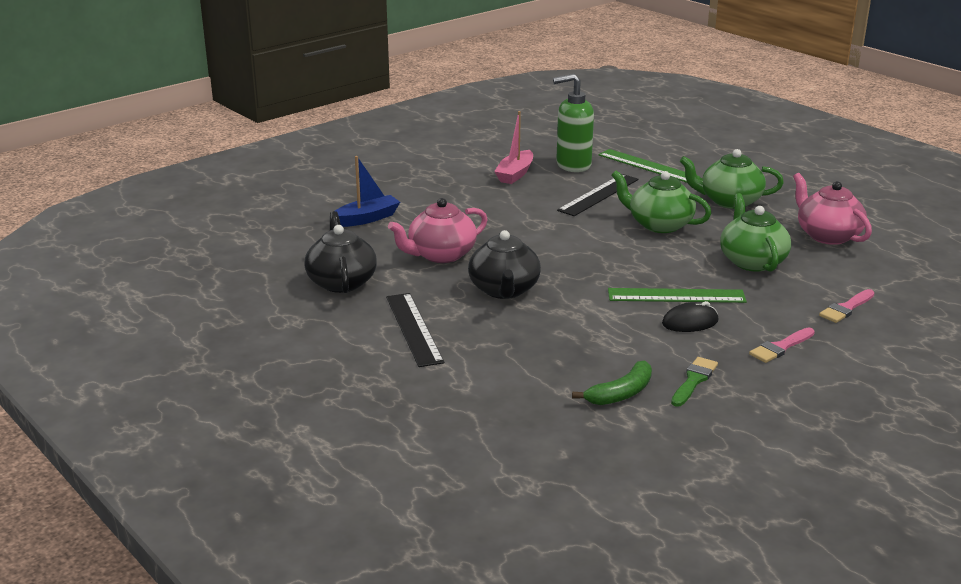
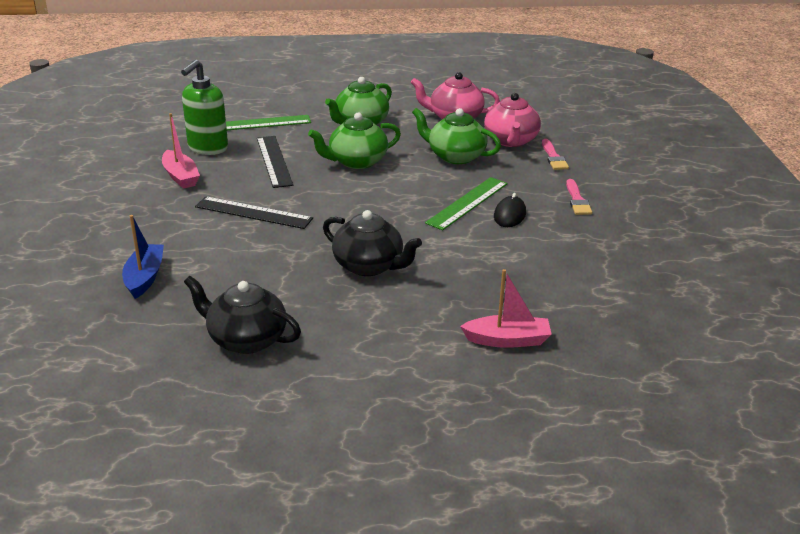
camera: 55 degrees left, 5 degrees up
black ruler [386,293,444,367] -> black ruler moved to [195,196,313,229]
pink teapot [388,198,488,263] -> pink teapot moved to [484,93,541,147]
green banana [572,361,652,405] -> none
green brush [671,357,718,407] -> none
none -> pink boat [460,269,552,348]

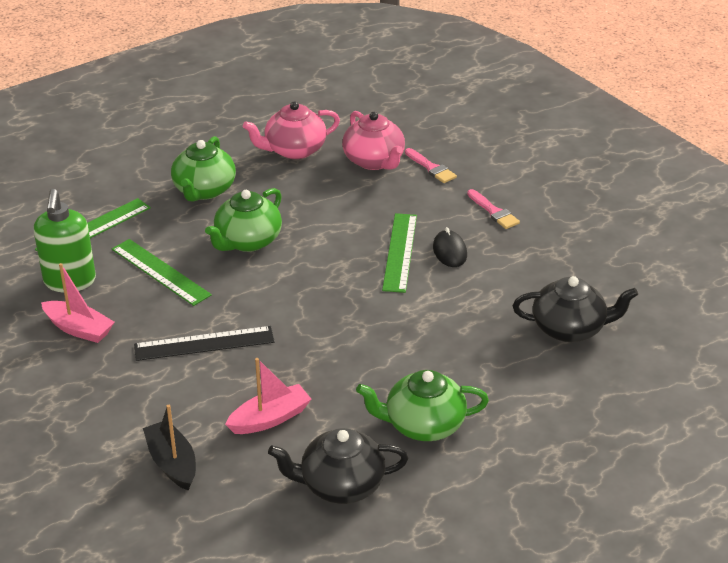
camera: 30 degrees left, 5 degrees up
blue boat [122,215,164,299] -> black boat [143,405,196,491]
black ruler [257,136,293,188] -> green ruler [112,239,212,306]
black teapot [323,210,422,276] -> black teapot moved to [513,276,638,342]
green teapot [412,108,501,164] -> green teapot moved to [356,370,489,441]
pink boat [460,269,552,348] -> pink boat moved to [225,358,311,434]

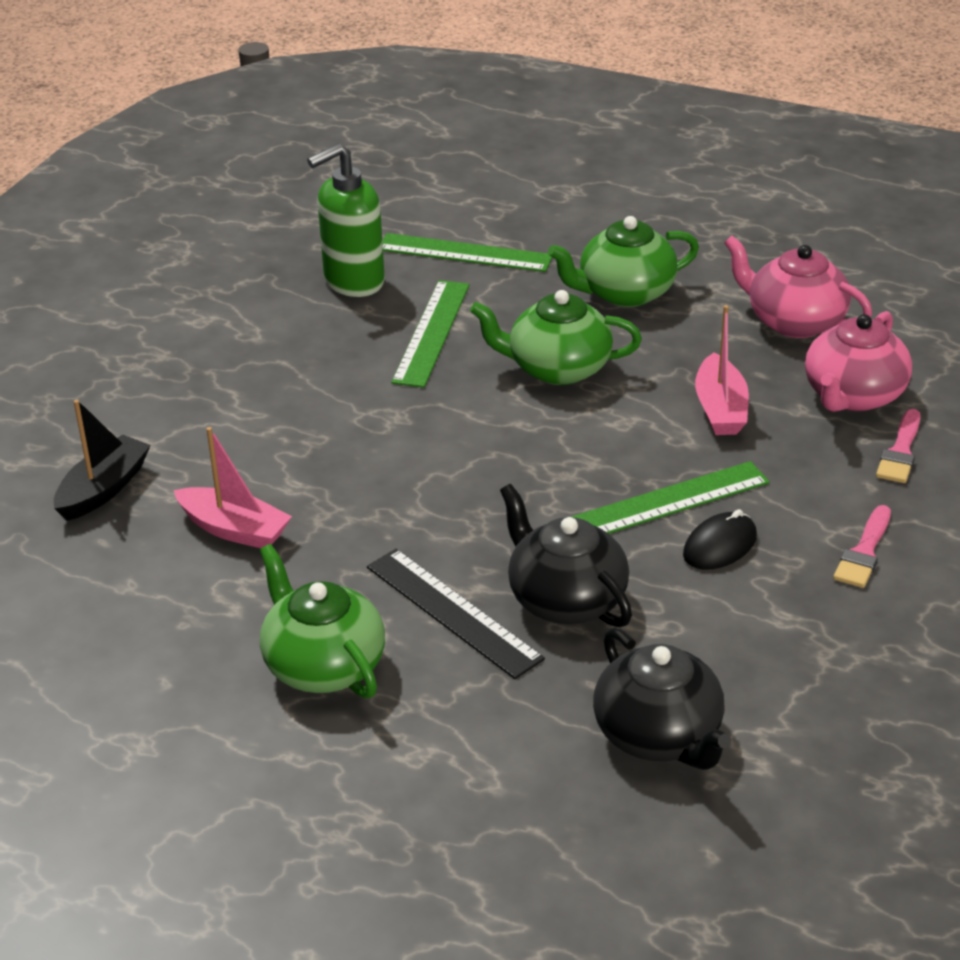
camera: 60 degrees right, 0 degrees up
pink boat [41,263,115,343] -> pink boat moved to [695,305,749,435]
black ruler [134,326,275,361] -> black ruler moved to [367,549,545,679]
black teapot [268,428,408,504] -> black teapot moved to [500,484,632,627]

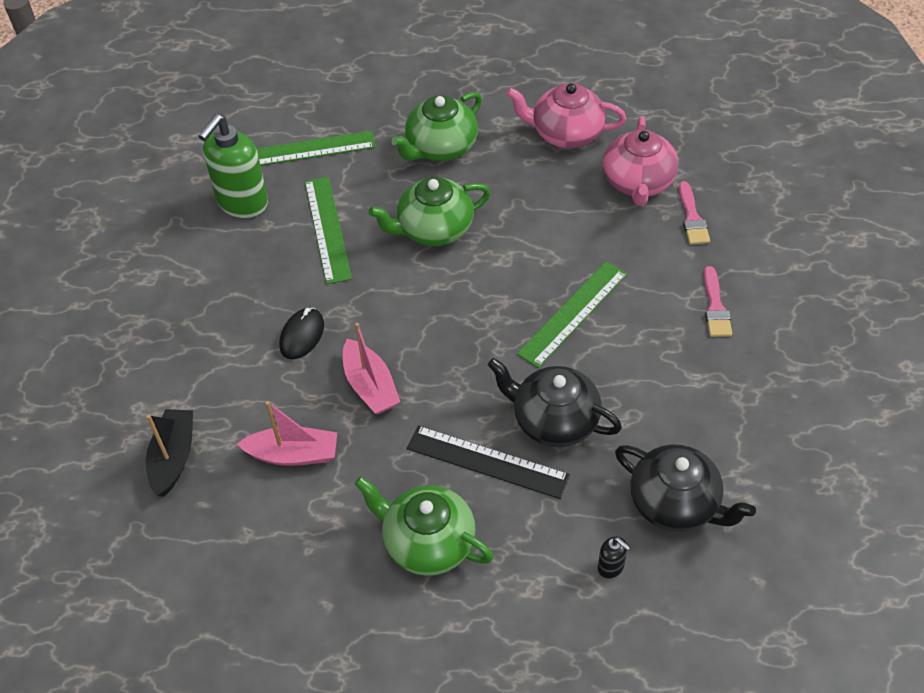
camera: 25 degrees left, 15 degrees up
black mouse [683,509,757,570] -> black mouse moved to [279,308,324,359]
pink boat [695,305,749,435] -> pink boat moved to [343,323,400,414]
none -> black soap dispenser [598,536,630,579]

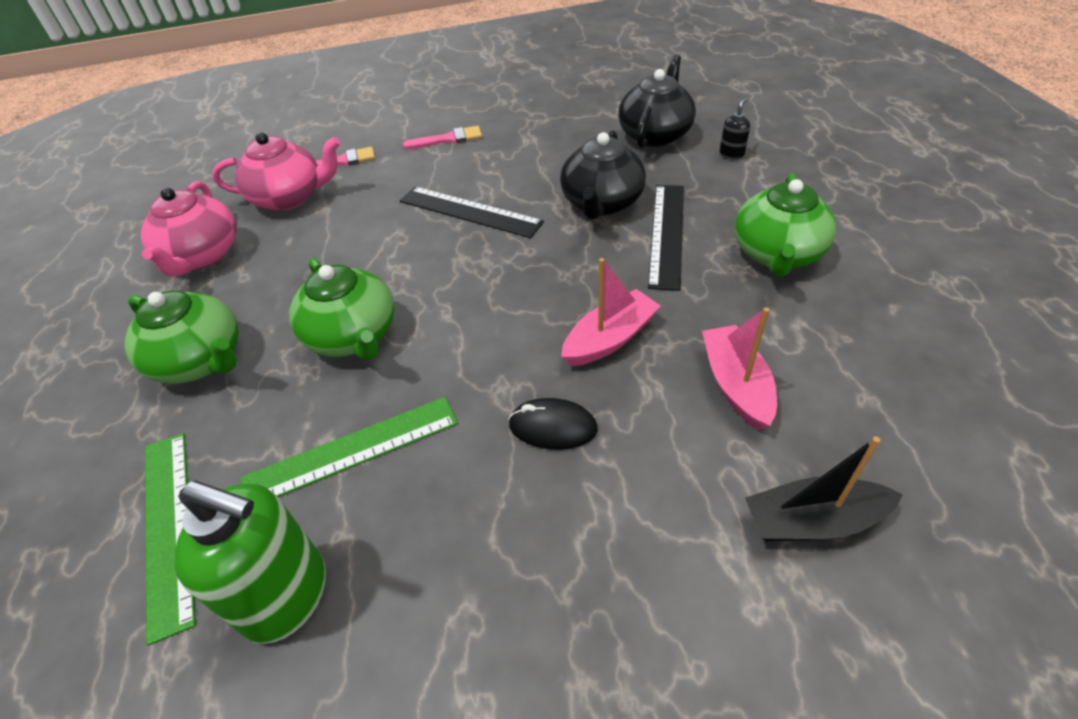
camera: 100 degrees left, 5 degrees down
green ruler [517,261,627,368] -> black ruler [400,187,544,238]

